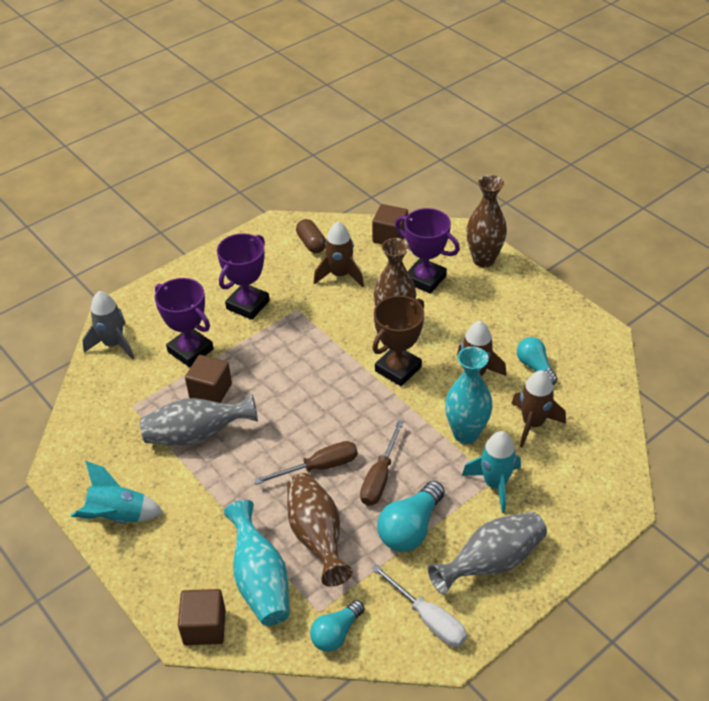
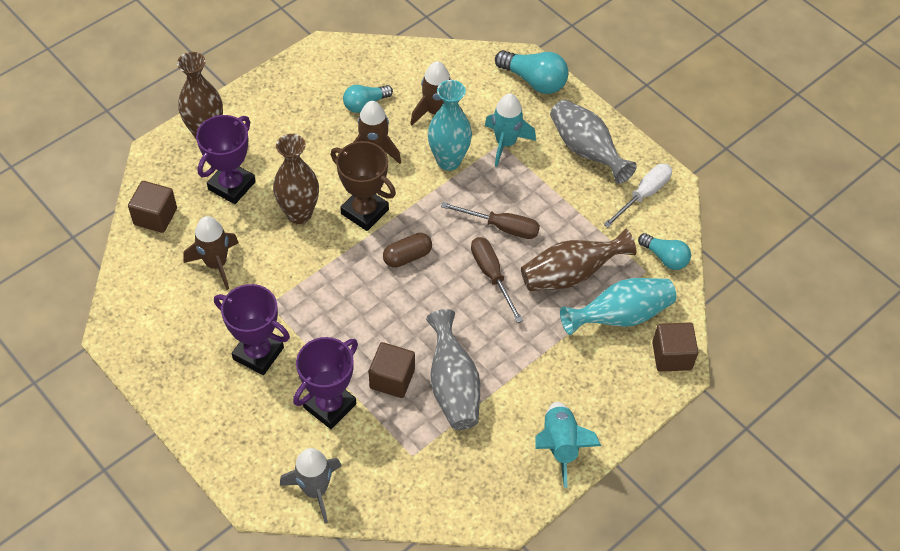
camera: 95 degrees left, 10 degrees up
brown capsule [296,219,326,253] -> brown capsule moved to [383,233,432,268]
turquoise light bulb [377,481,445,552] -> turquoise light bulb moved to [495,50,569,94]

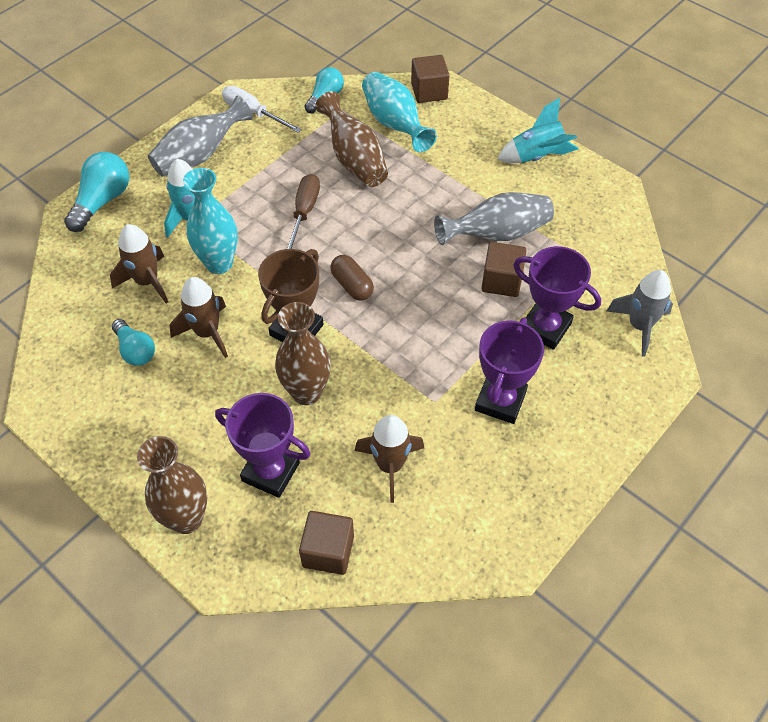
camera: 95 degrees left, 0 degrees up
brown screwdriver [471,237,523,323] -> none

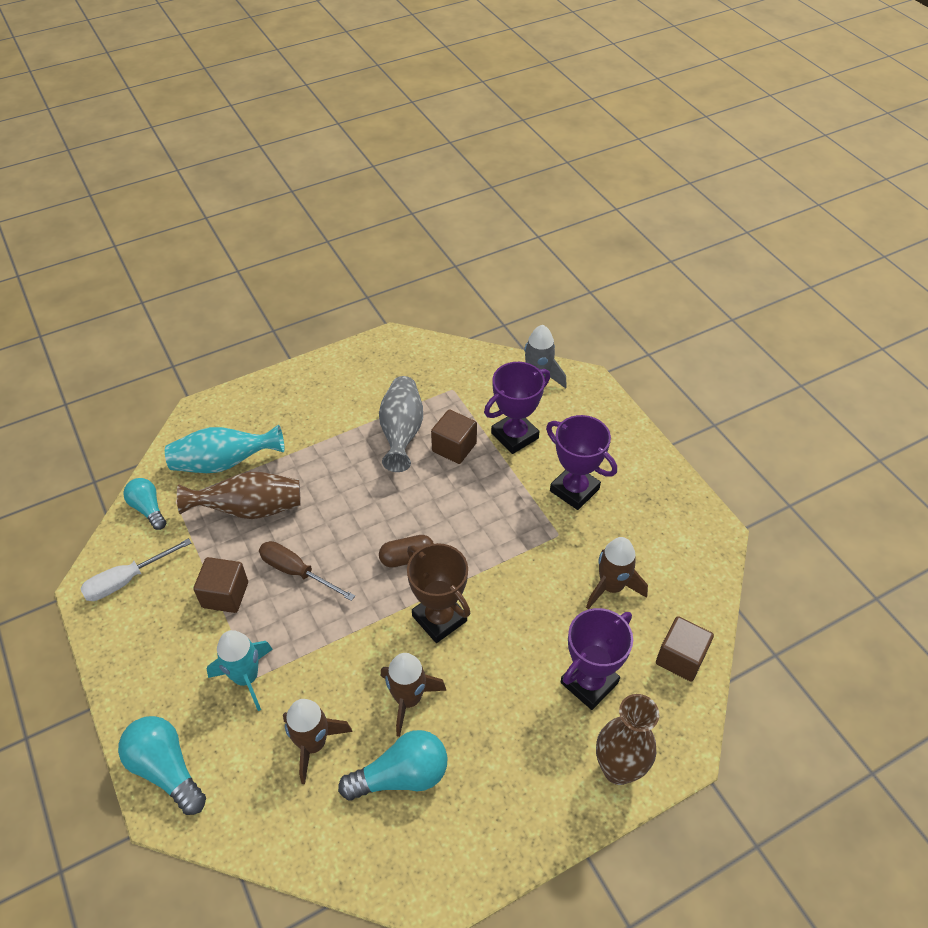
camera: 70 degrees left, 5 degrees down
turquoise light bulb [112,319,155,366] -> turquoise light bulb [338,730,448,800], size x1.51
grey vase [148,95,253,177] -> none
turquoise vase [183,168,238,274] -> none
brown vase [275,302,330,405] -> none
brown cube [411,55,450,103] -> brown cube moved to [193,557,248,613]
turquoise rocket [497,98,579,163] -> none

